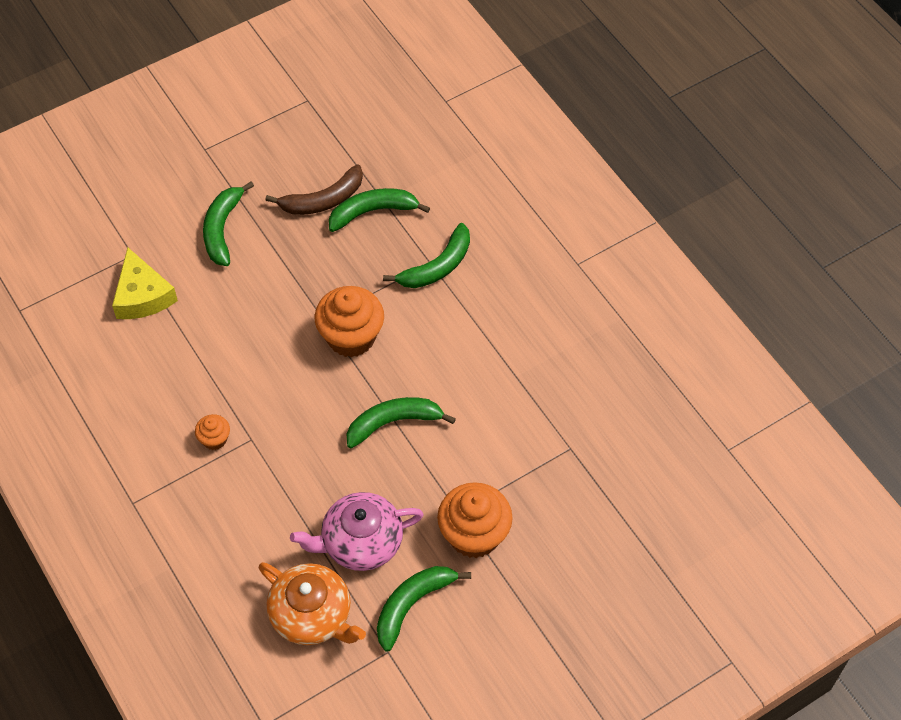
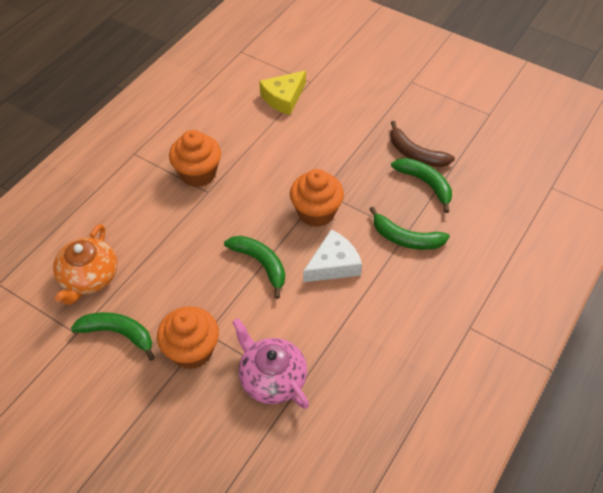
camera: 65 degrees right, 5 degrees down
orange cupcake [195,414,230,450] -> orange cupcake [169,130,221,187], size x2.04
green banana [203,182,254,266] -> none
pink teapot [290,492,424,571] -> pink teapot moved to [232,318,309,409]
none -> white cheese [303,230,362,282]

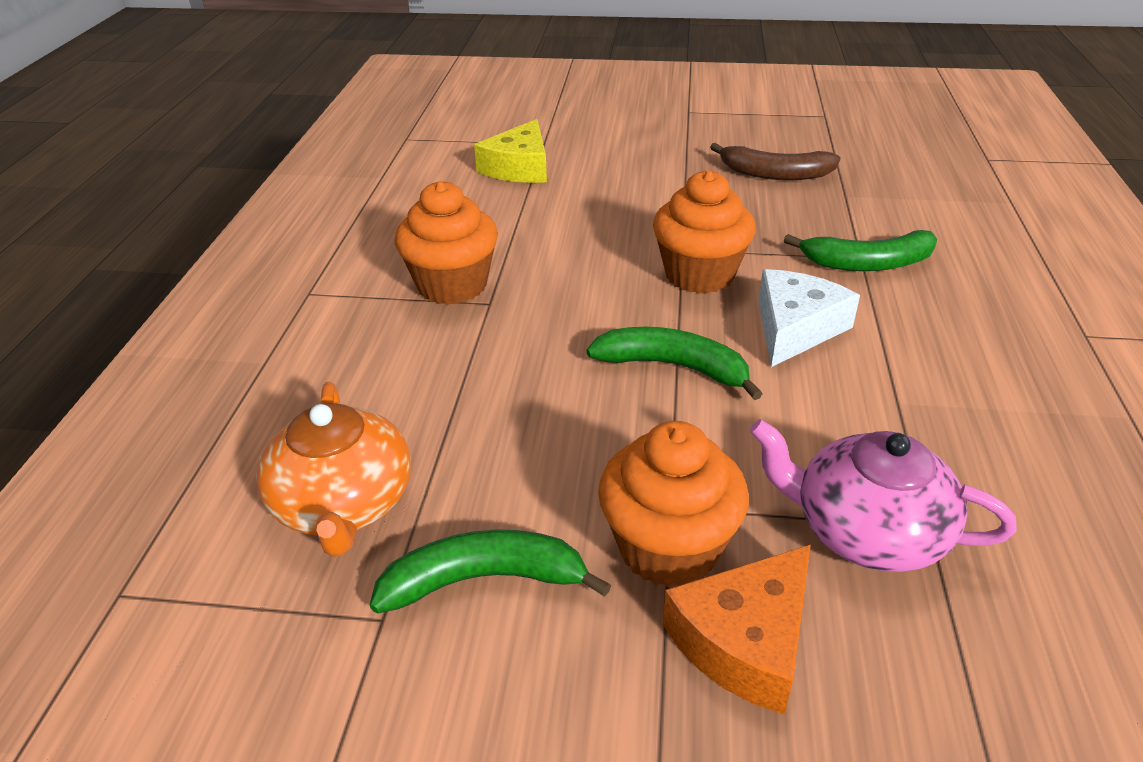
camera: 25 degrees left, 15 degrees down
green banana [391,158,452,213] -> none
none -> orange cheese [663,545,811,715]

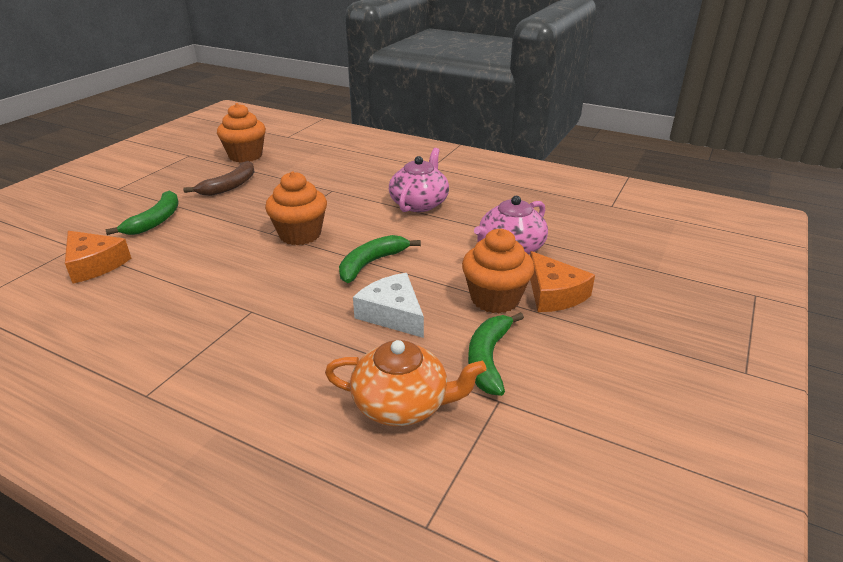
camera: 70 degrees left, 5 degrees down
orange cupcake [395,181,498,305] -> orange cupcake moved to [217,103,266,162]
yellow cheese [474,119,547,183] -> orange cheese [65,231,131,284]
white cheese [758,269,860,367] -> white cheese moved to [353,273,424,338]
green banana [784,230,937,271] -> green banana moved to [105,191,179,235]
none -> pink teapot [389,148,449,212]

